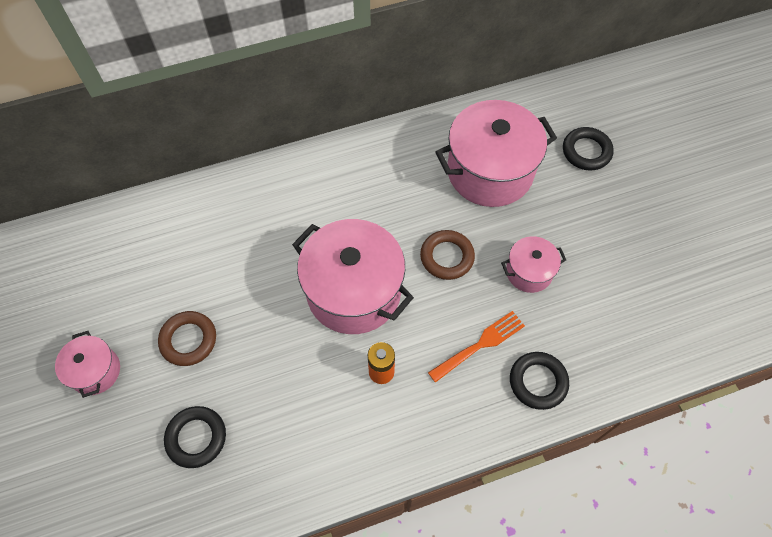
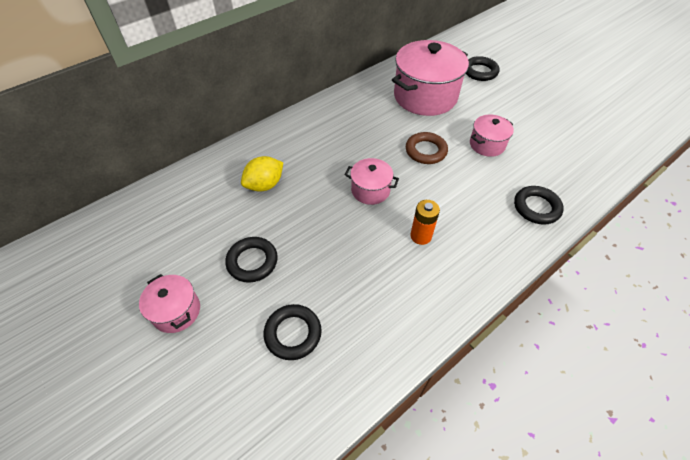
camera: 20 degrees left, 10 degrees down
brown ring [158,311,216,366] -> black ring [225,237,278,282]
pink pot [292,219,414,334] -> pink pot [345,158,399,205], size x0.50
orange fork [428,311,525,383] -> none
none -> yellow lemon [241,156,283,192]

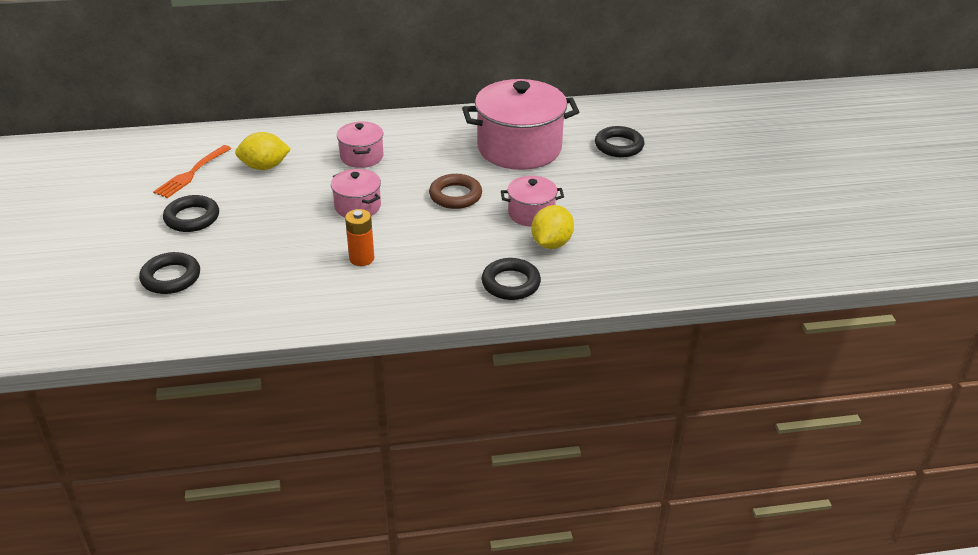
camera: 30 degrees right, 15 degrees down
pink pot [139,274,200,333] -> pink pot moved to [337,121,383,168]
none -> orange fork [153,145,232,198]
none -> yellow lemon [531,205,574,249]

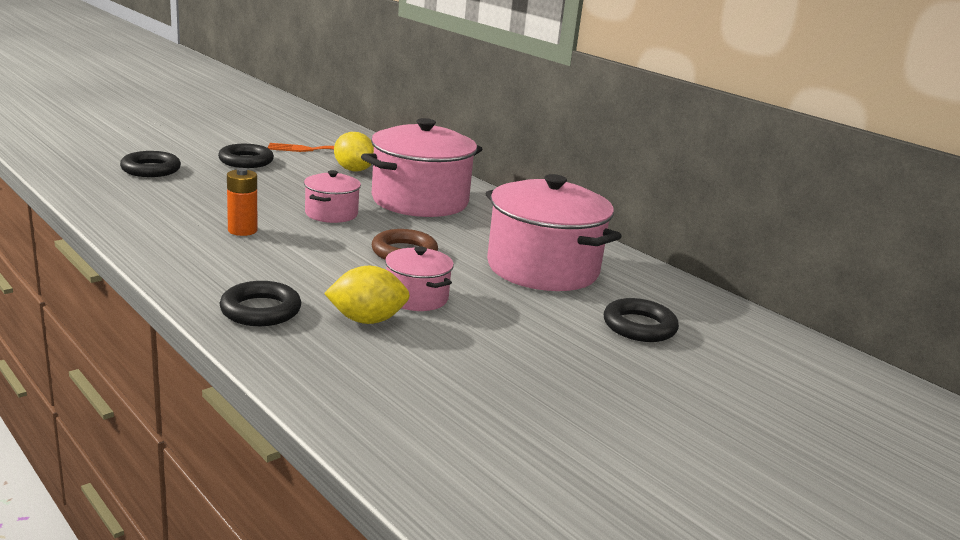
camera: 55 degrees right, 15 degrees down
pink pot [337,121,383,168] -> pink pot [361,118,482,217], size x1.98

